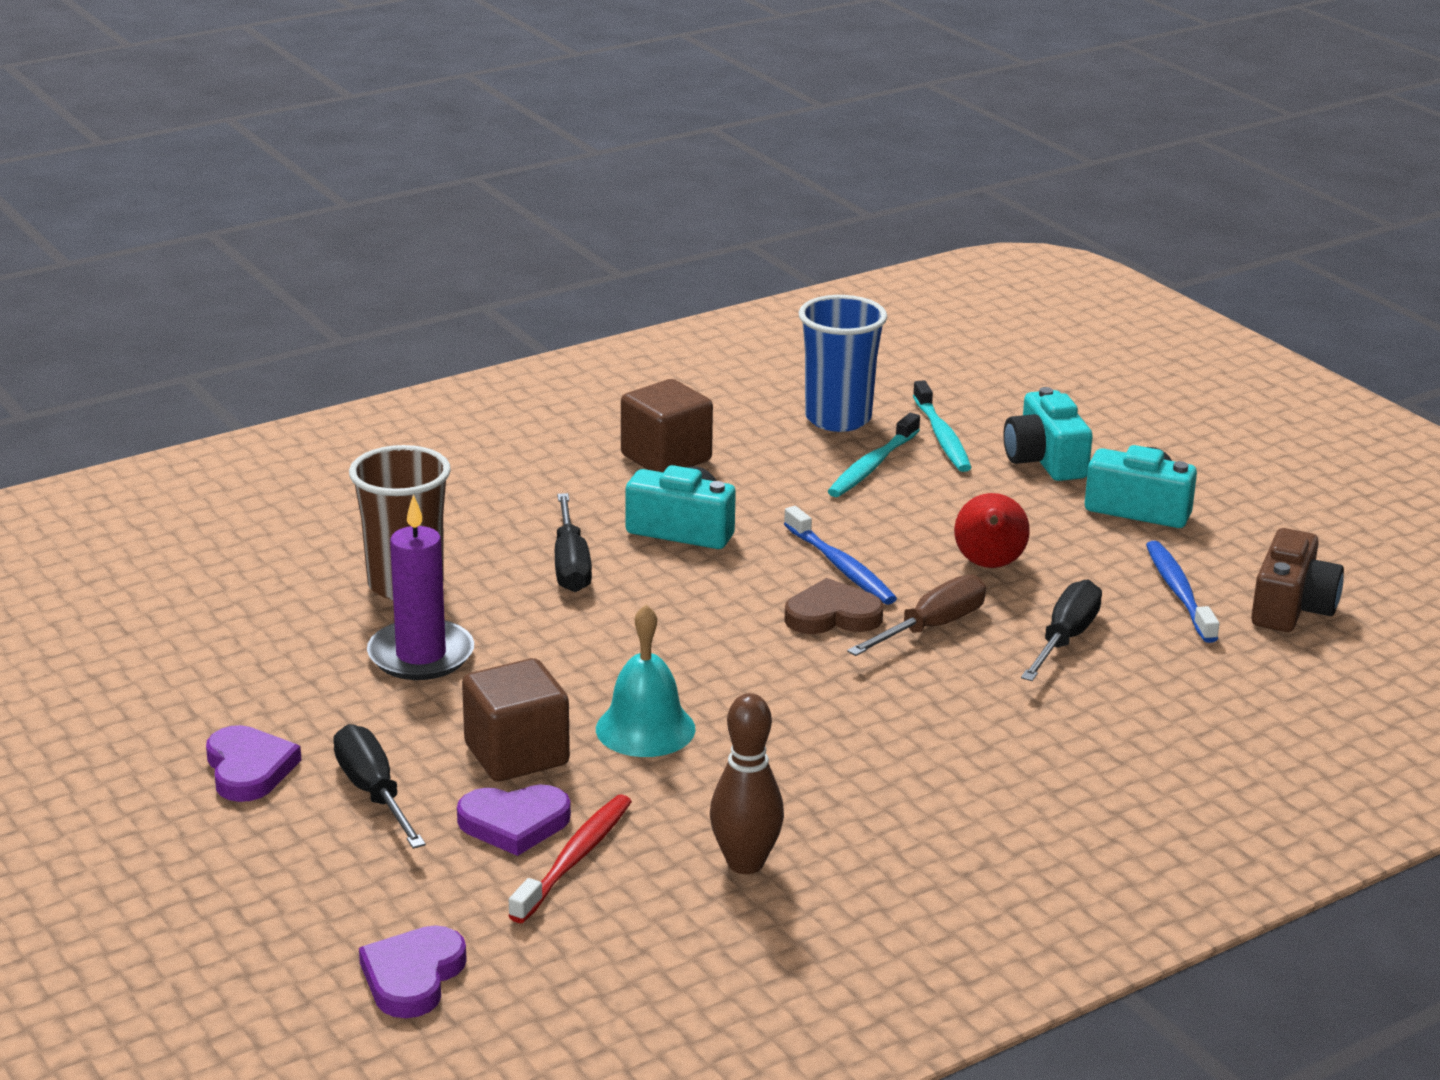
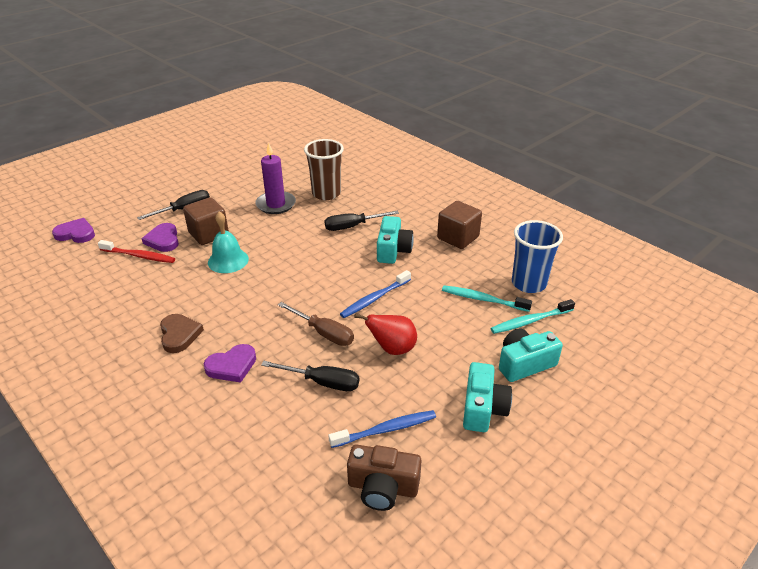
camera: 80 degrees right, 10 degrees up
purple heart [206,725,301,802] -> purple heart moved to [204,344,256,383]
brown bowling pin [710,693,784,874] -> none
brown heart [784,578,883,634] -> brown heart moved to [160,314,204,353]

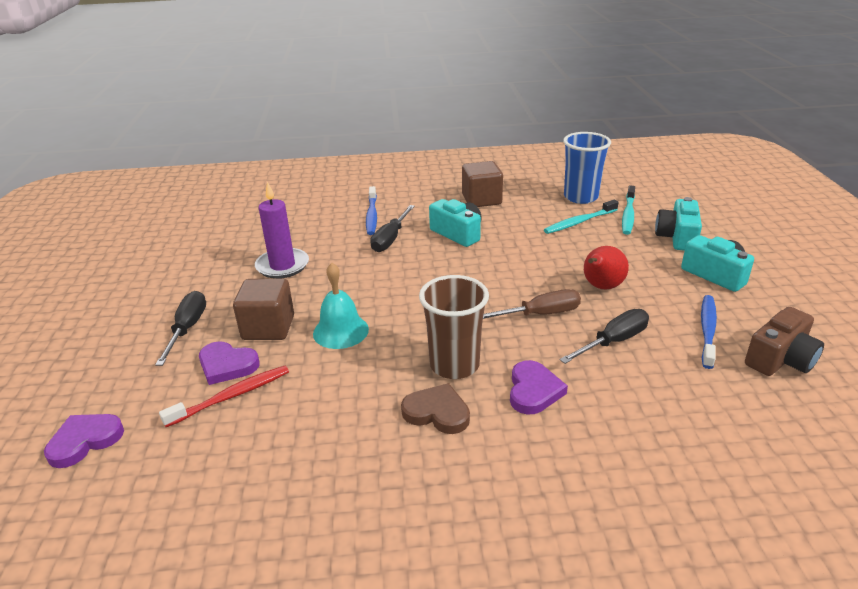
camera: 50 degrees left, 5 degrees down
brown cup [304,139,344,200] -> brown cup moved to [419,275,489,379]
blue toothbrush [340,270,411,318] -> blue toothbrush moved to [366,186,377,235]

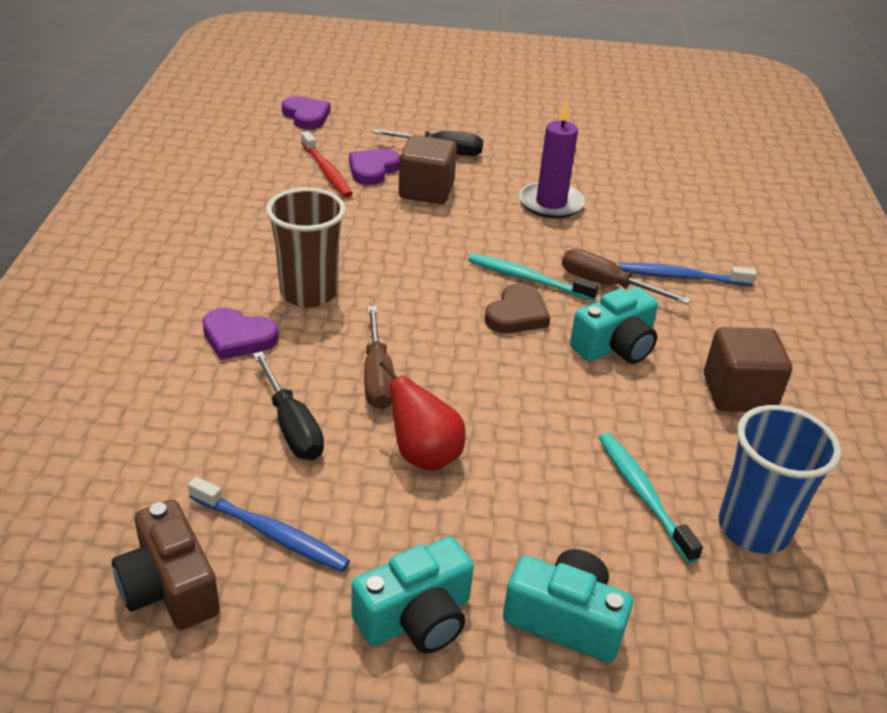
camera: 95 degrees right, 5 degrees up
turquoise bell [313,263,369,349] -> none
black screwdriver [370,205,415,252] -> brown screwdriver [562,249,691,304]
brown heart [401,383,470,434] -> brown heart moved to [485,283,550,333]
turquoise toothbrush [622,185,635,235] -> turquoise toothbrush moved to [468,254,599,301]

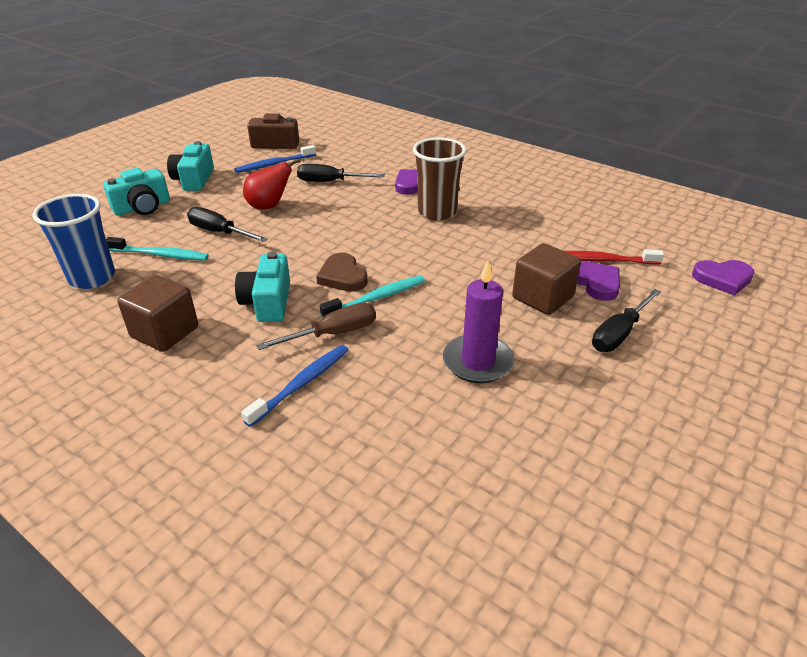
camera: 125 degrees right, 0 degrees up
brown screwdriver [364,306,394,410] -> none
none -> black screwdriver [187,207,268,242]

